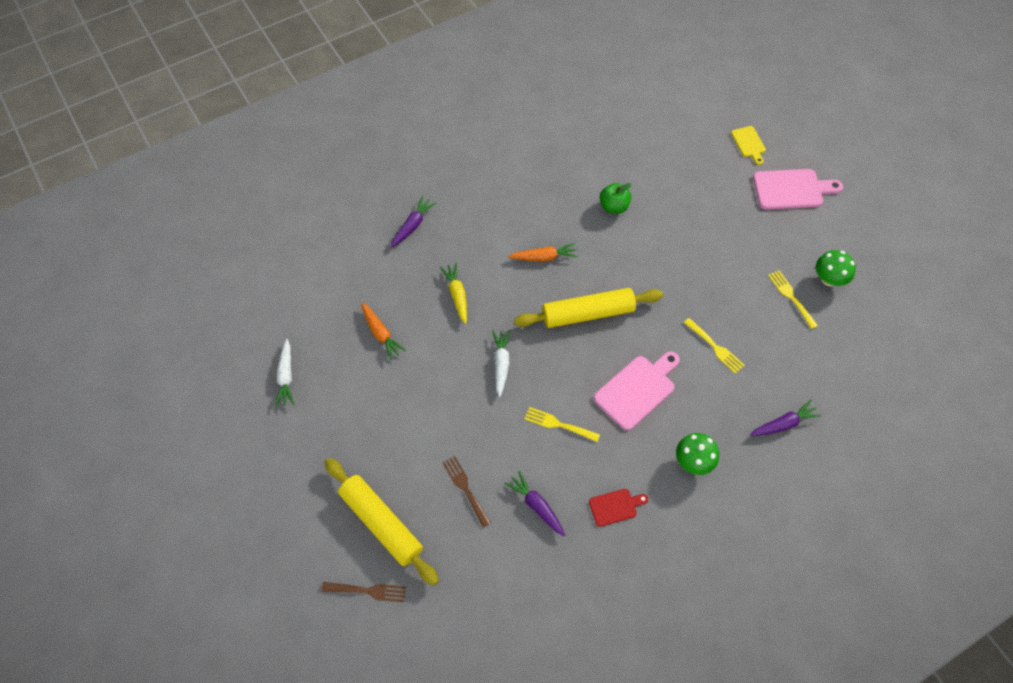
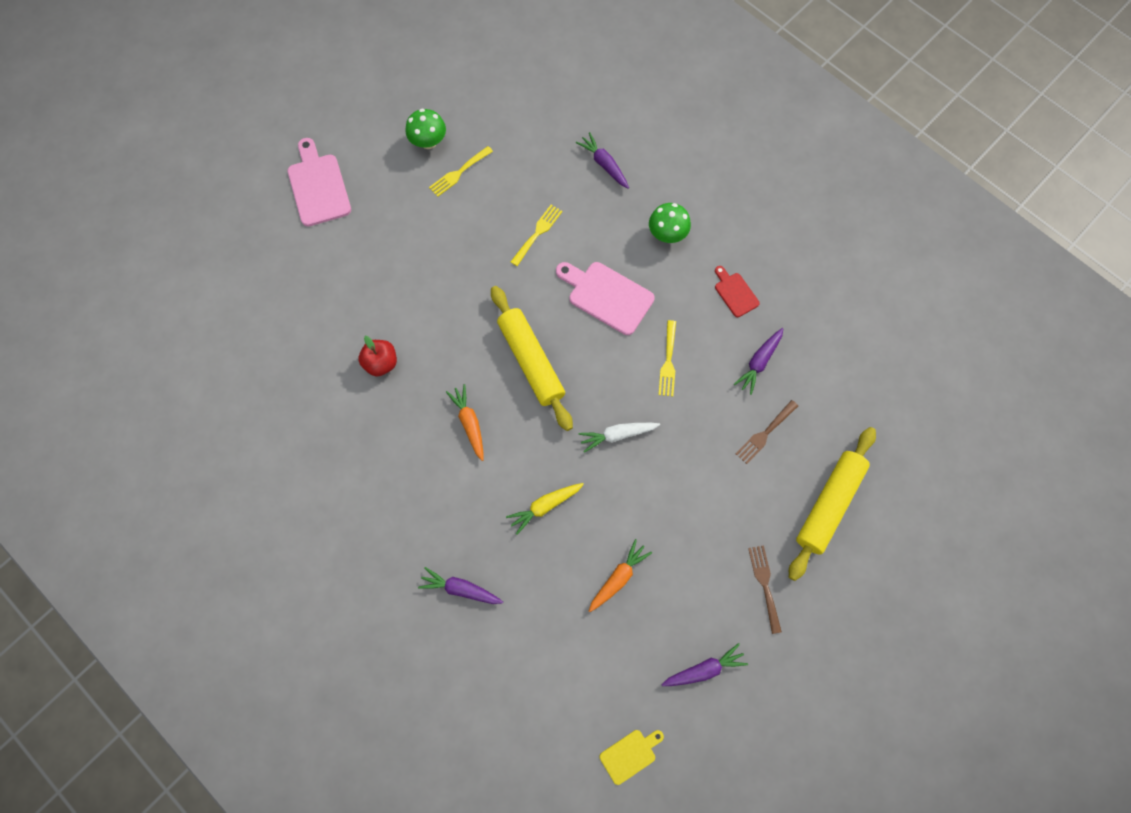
camera: 105 degrees left, 10 degrees up
white carrot [275,339,295,407] -> purple carrot [661,643,748,686]
brown fork [322,582,406,602] -> brown fork moved to [748,545,782,634]
green apple [600,183,631,214] -> red apple [359,336,397,377]
yellow cutting board [731,126,766,165] -> yellow cutting board moved to [600,730,664,785]

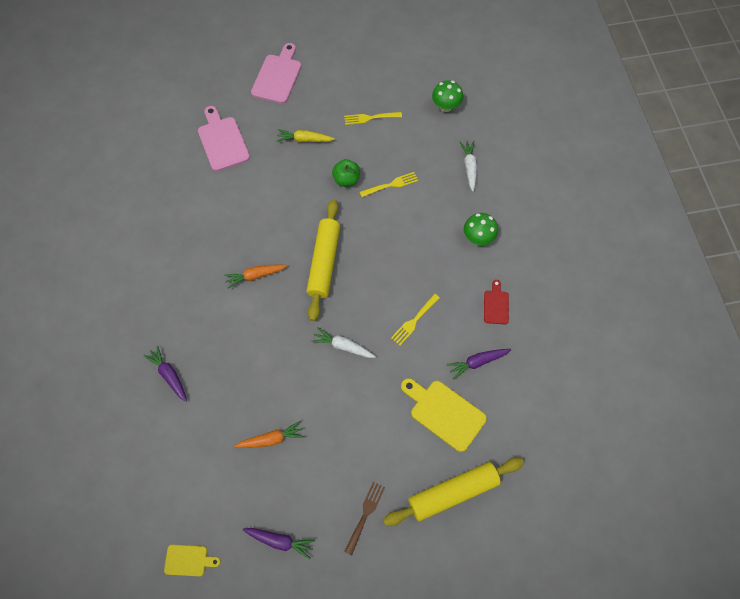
camera: 35 degrees right, 5 degrees down
red apple [359,336,397,377] -> none
green mushroom [406,109,446,149] -> green mushroom moved to [432,80,463,112]
orange carrot [446,384,483,461] -> orange carrot turned 120 degrees counterclockwise [224,264,287,289]
yellow carrot [506,483,584,534] -> yellow carrot moved to [276,129,335,142]
pink cutting board [556,262,655,335] -> pink cutting board moved to [198,106,250,171]
purple carrot [575,132,629,189] -> white carrot [460,141,477,192]
brown fork [736,400,798,464] -> yellow cutting board [401,378,487,452]
none -> green apple [332,159,360,187]

